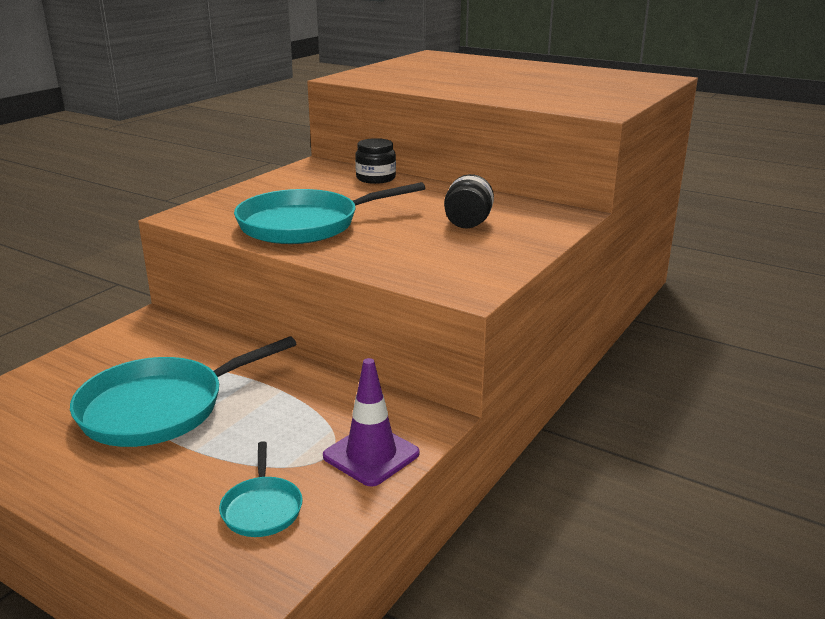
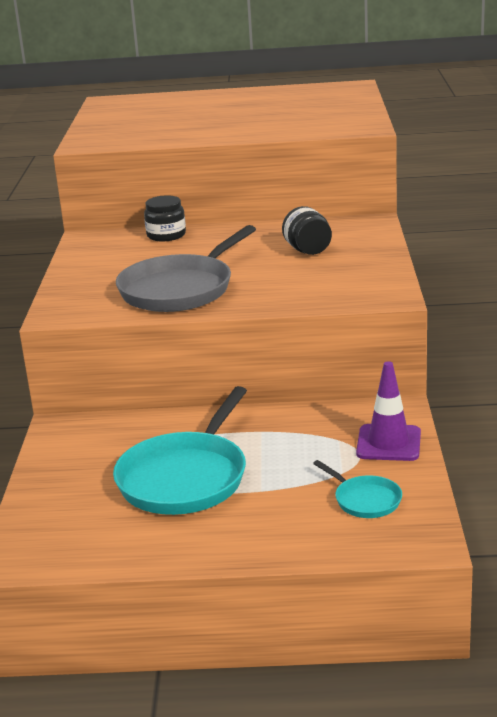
camera: 30 degrees left, 0 degrees up
turquoise pan [234,182,425,244] -> grey pan [116,225,256,312]

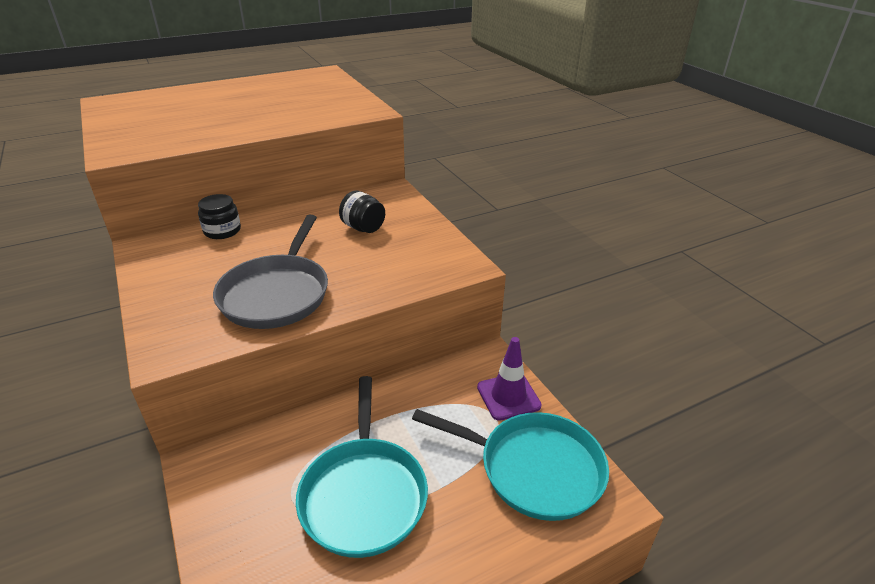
camera: 30 degrees left, 10 degrees up
turquoise pan [313,460,402,518] -> turquoise pan [412,409,609,521], size x2.08

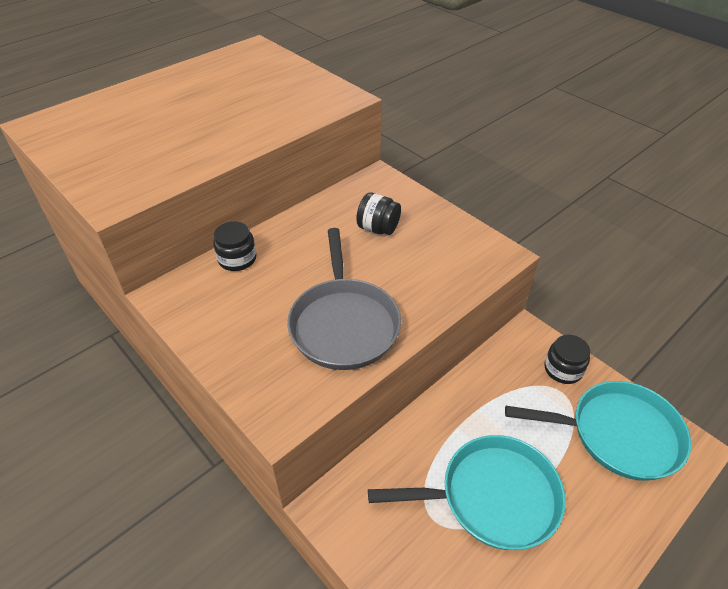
camera: 15 degrees left, 10 degrees up
turquoise pan [296,376,428,558] -> turquoise pan turned 75 degrees counterclockwise [368,435,566,550]
purple traffic cone [477,337,542,421] -> black jar [544,335,590,384]

